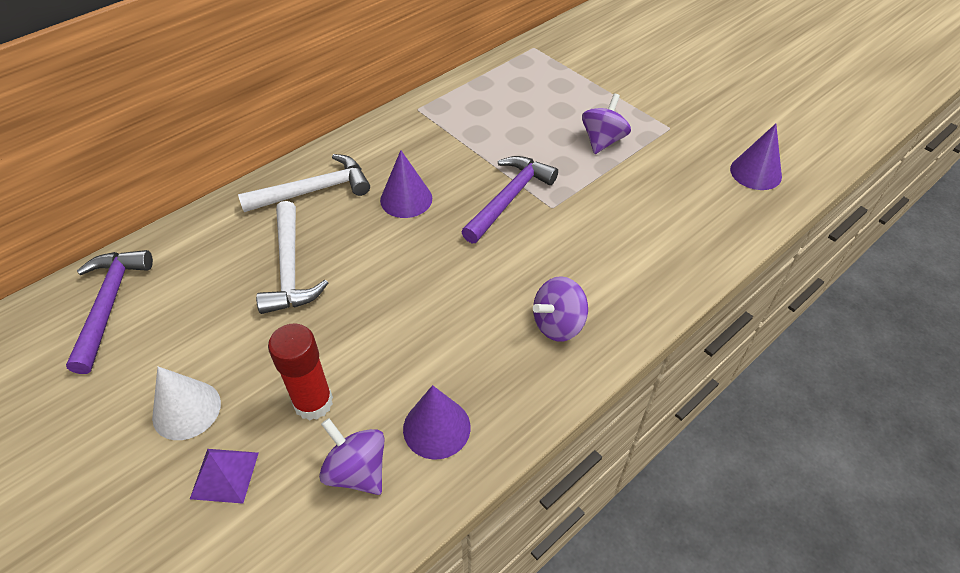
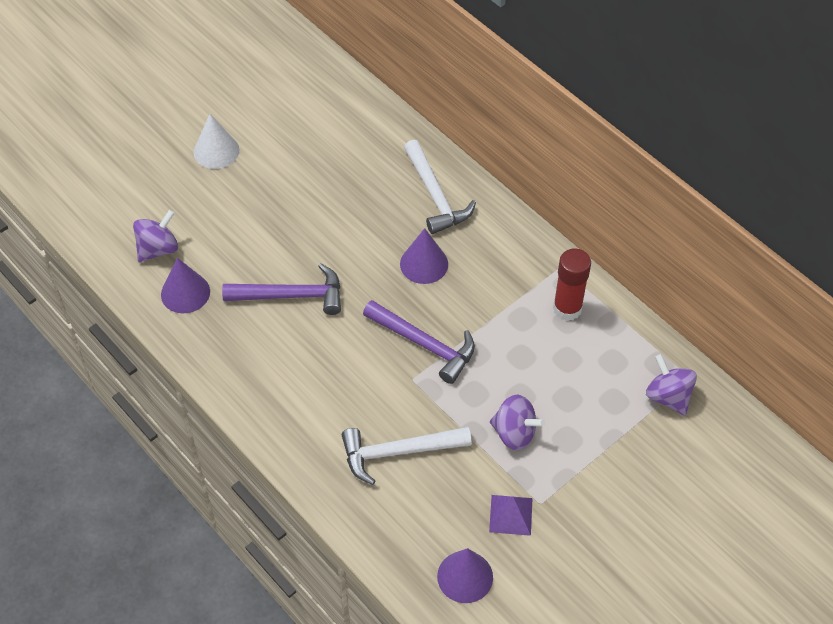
camera: 90 degrees right, 5 degrees up
purple hammer [66,250,153,374] -> purple hammer moved to [222,263,341,315]
purple pyramid [190,449,259,504] -> purple pyramid moved to [489,495,533,536]
white hammer [256,201,328,314] -> white hammer moved to [342,427,472,485]
red glue stick [268,323,333,421] -> red glue stick moved to [553,248,591,321]
purple spinning top [533,276,588,342] -> purple spinning top moved to [646,354,697,415]

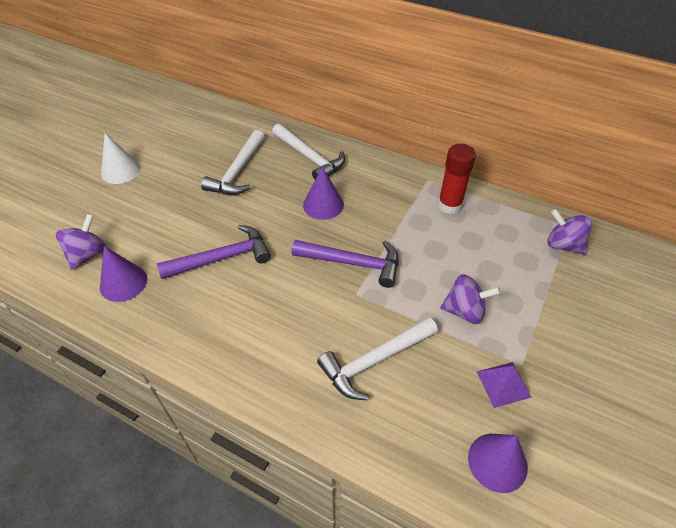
camera: 20 degrees left, 5 degrees down
none -> white hammer [201,130,265,195]

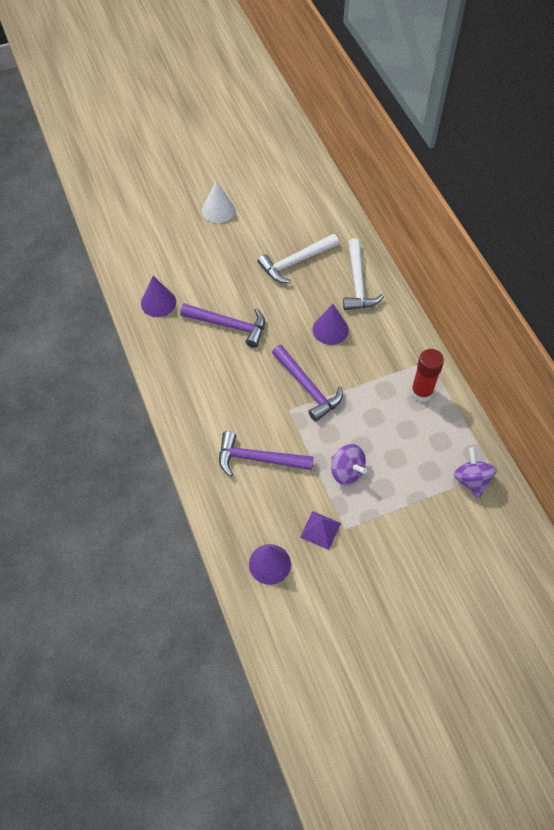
camera: 40 degrees right, 10 degrees up
purple spinning top [56,214,106,270] -> none
white hammer [317,317,438,400] -> purple hammer [219,431,313,477]

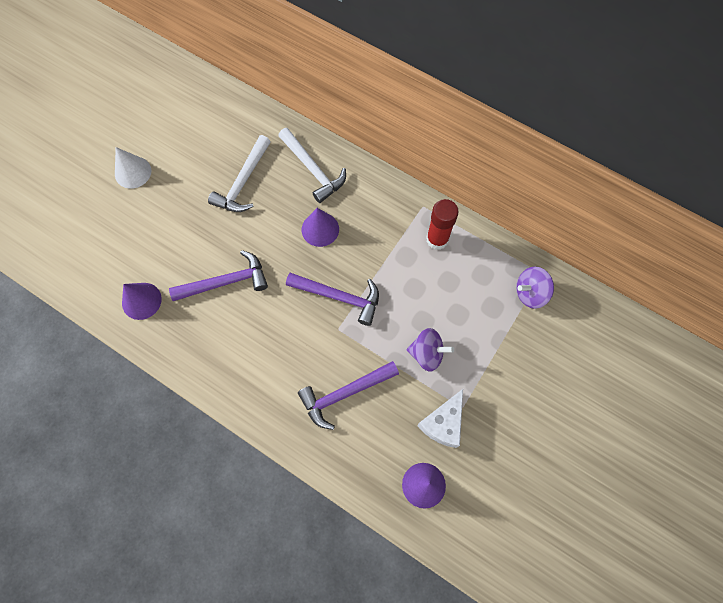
camera: 35 degrees left, 10 degrees up
purple pyramid [300,511,341,550] -> white cheese [417,389,463,448]
purple spinning top [454,447,497,498] -> purple spinning top turned 60 degrees counterclockwise [516,267,554,309]

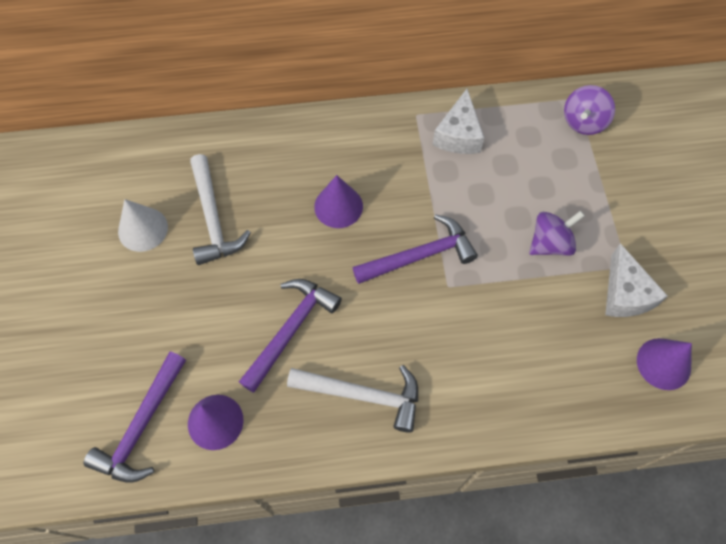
camera: 40 degrees left, 5 degrees down
white cone [115,147,152,189] -> white cone moved to [118,199,168,252]
white hammer [278,128,346,203] -> white hammer moved to [287,365,418,433]
purple hammer [298,361,399,430] -> purple hammer moved to [83,351,186,483]
red glue stick [426,199,459,250] -> white cheese [432,89,484,154]

